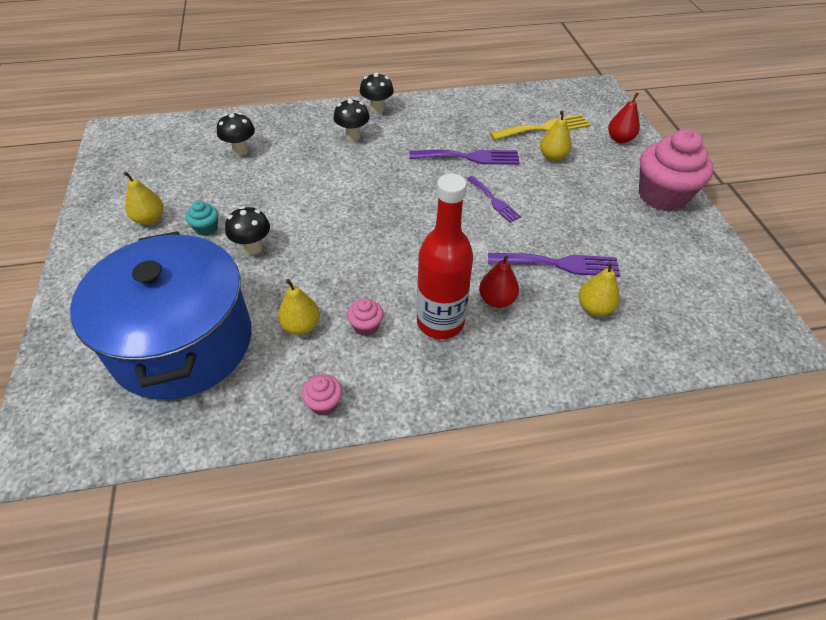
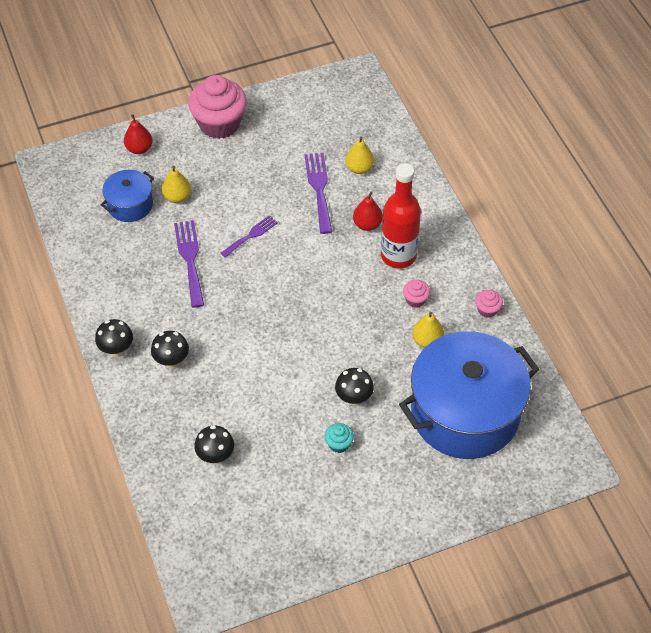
camera: 100 degrees left, 5 degrees up
yellow pear [124,172,163,225] -> none
yellow fork [490,114,591,140] -> blue pot [101,170,154,222]

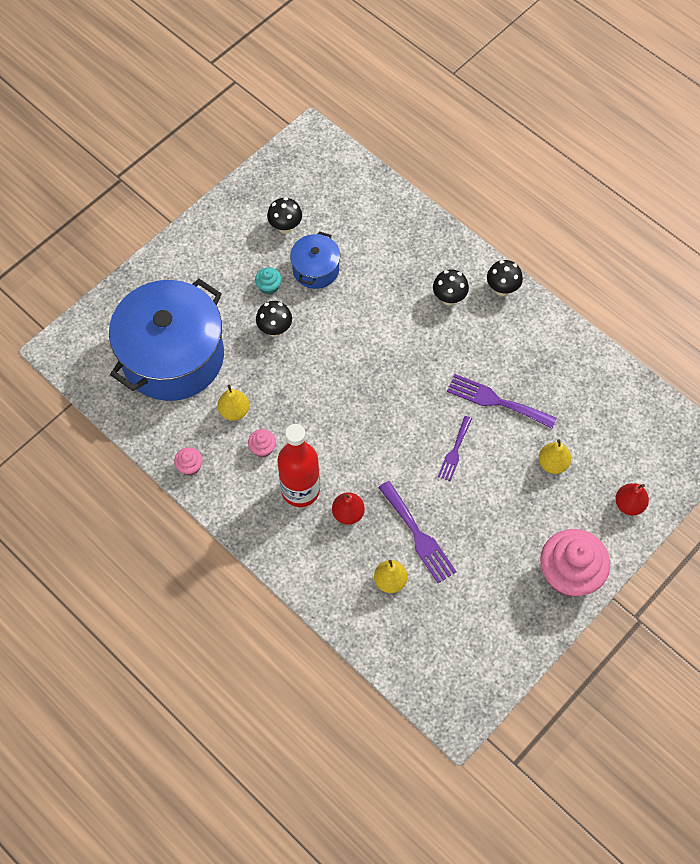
camera: 155 degrees right, 10 degrees up
blue pot [101,170,154,222] -> blue pot moved to [290,232,340,289]
purple fork [174,220,204,308] -> purple fork turned 150 degrees clockwise [447,374,557,428]
black mushroom [194,425,234,465] -> black mushroom moved to [267,197,302,234]

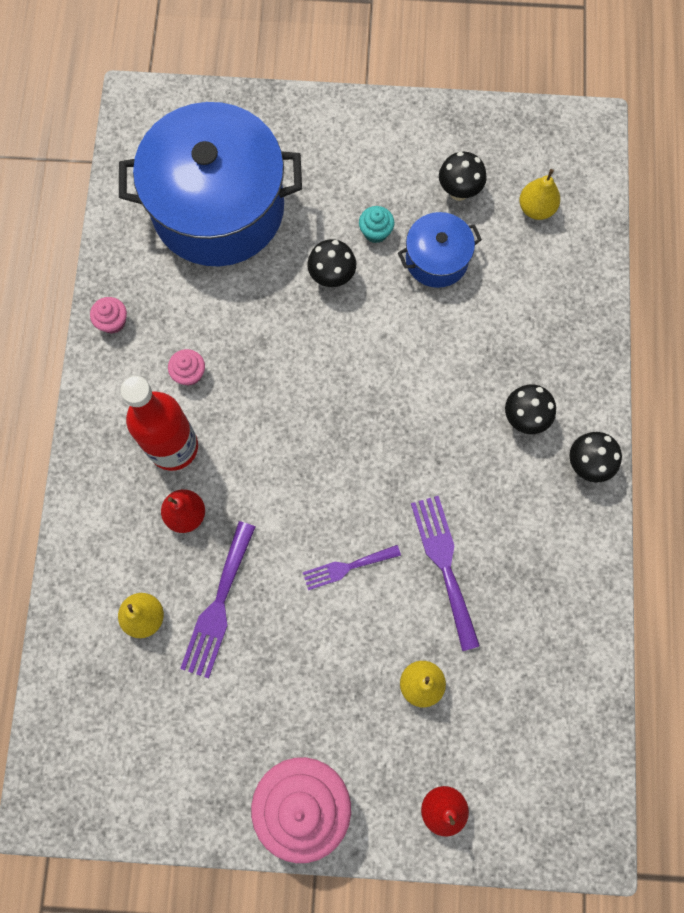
camera: 50 degrees right, 10 degrees up
yellow pear [218,385,249,421] -> yellow pear moved to [519,169,560,220]

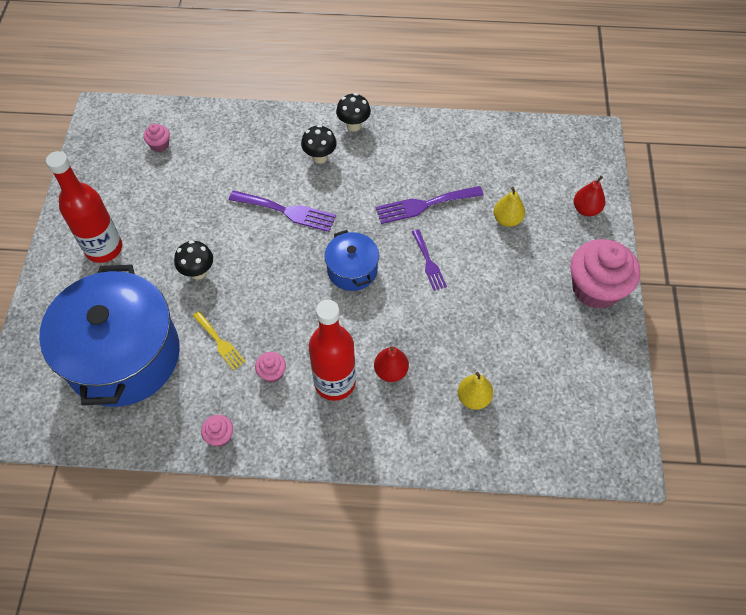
camera: 90 degrees left, 15 degrees down
purple fork [180,521,255,678] -> purple fork moved to [229,190,336,232]
turquoise cupcake [359,206,395,243] -> none
blue pot [398,212,482,288] -> blue pot moved to [325,230,379,291]
black mushroom [439,152,487,201] -> none
yellow pear [519,169,560,220] -> pink cupcake [143,124,170,152]
none -> red bottle [46,151,122,263]
none -> yellow fork [193,311,246,370]

